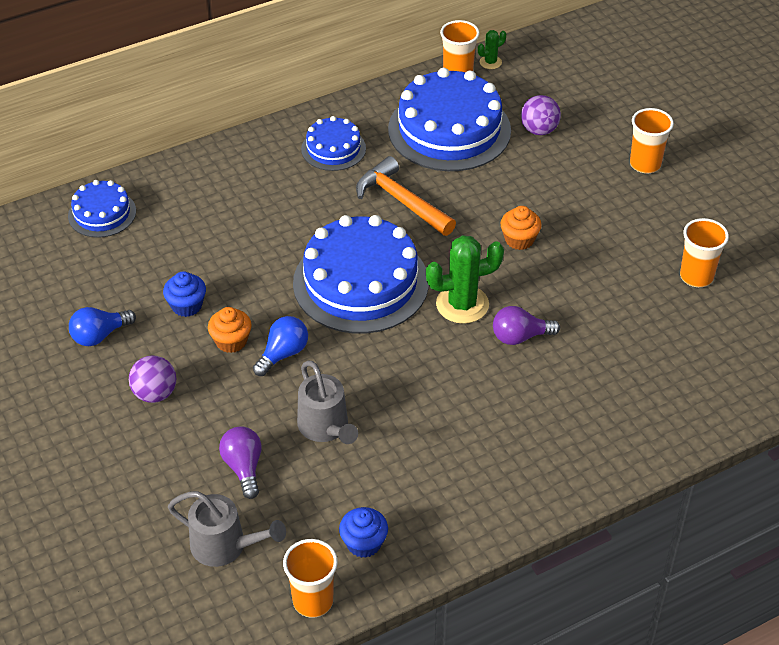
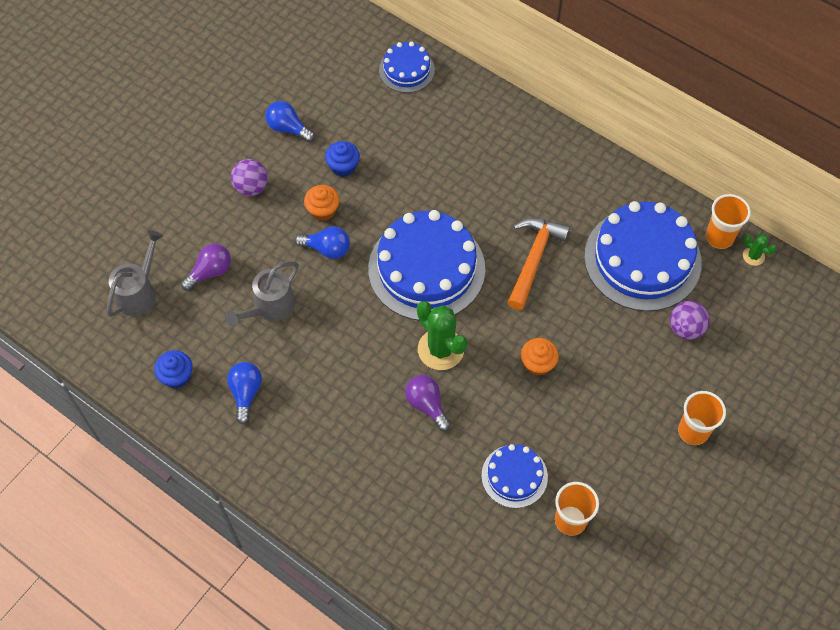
camera: 65 degrees right, 15 degrees up
grey watering can [168,491,286,567] -> grey watering can turned 150 degrees counterclockwise [106,230,163,317]
orange cup [283,539,338,618] -> none
blue cake [301,116,366,171] -> blue cake moved to [481,444,548,508]
none -> blue light bulb [227,362,262,425]

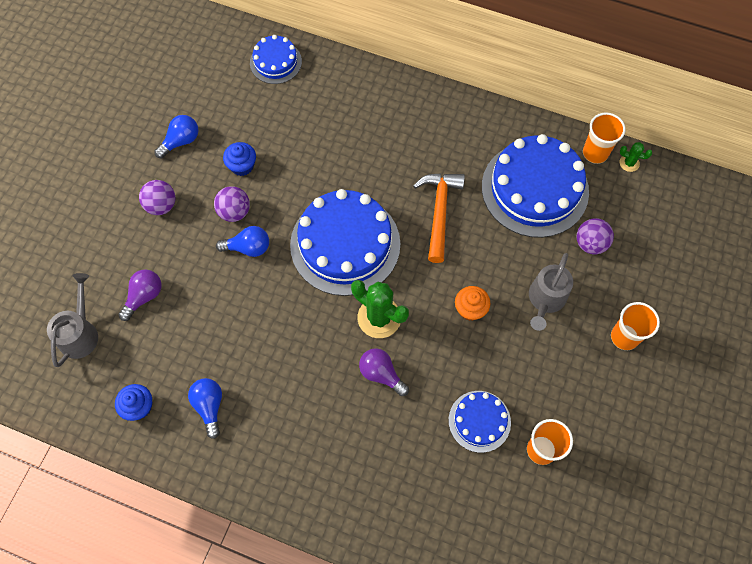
camera: 15 degrees left, 5 degrees up
grey watering can [225,261,299,327] -> grey watering can moved to [529,253,573,331]
blue light bulb [265,101,315,142] -> blue light bulb turned 120 degrees clockwise [154,115,198,158]
orange cupcake [304,185,340,221] -> purple ball [214,186,250,222]

